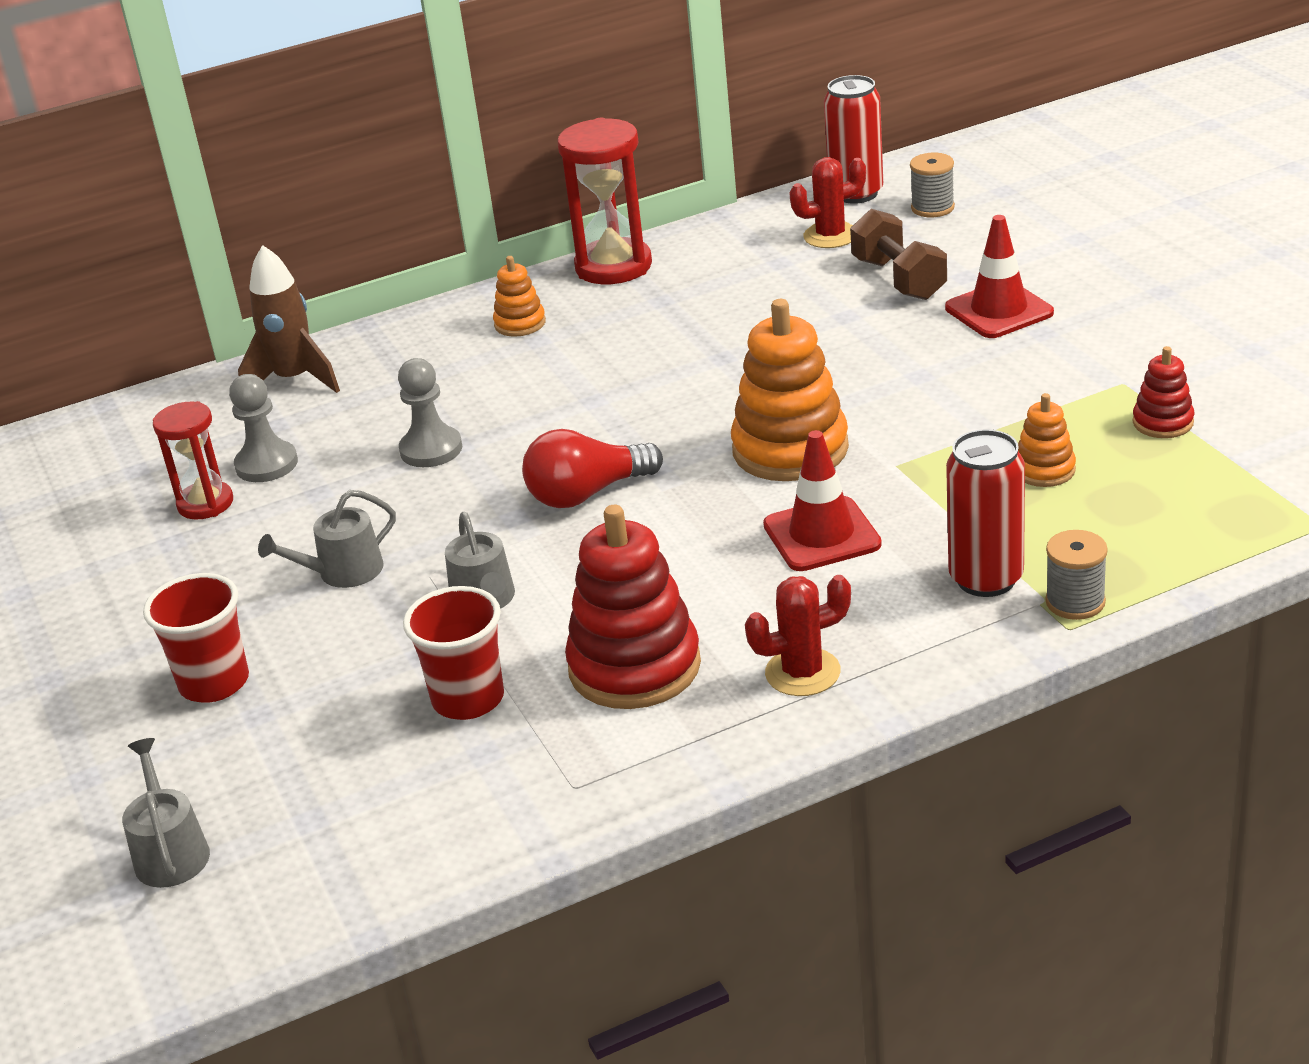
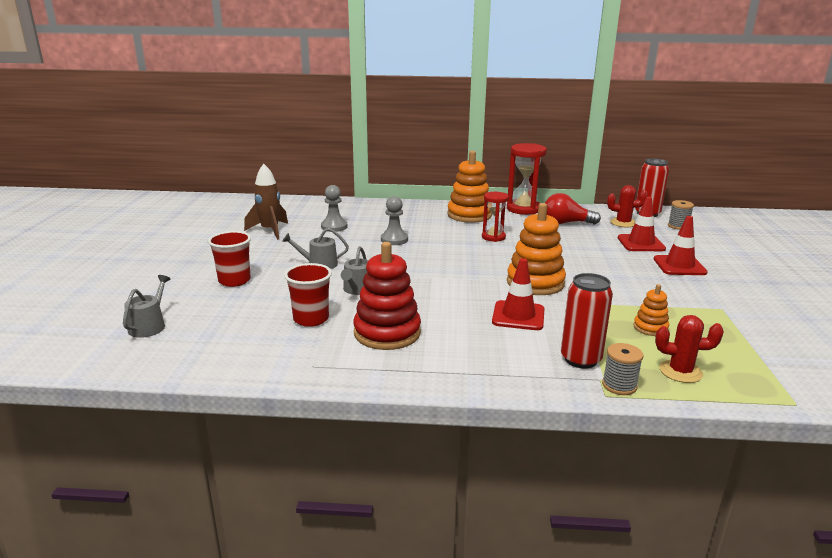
camera: 25 degrees right, 10 degrees down
red hourglass [153,401,233,519] -> red hourglass moved to [482,192,509,242]
brown rocket [238,245,340,393] -> brown rocket moved to [244,164,288,240]
orange stacking toy [493,256,546,337] -> orange stacking toy [447,151,492,223], size x1.98
red light bulb [522,429,663,508] -> red light bulb moved to [545,193,601,224]
red cactus [745,575,851,696] -> red cactus moved to [655,315,724,383]
brown dumbbell [850,209,947,300] -> red traffic cone [618,197,666,251]
red stacking toy [1133,346,1194,438] -> none

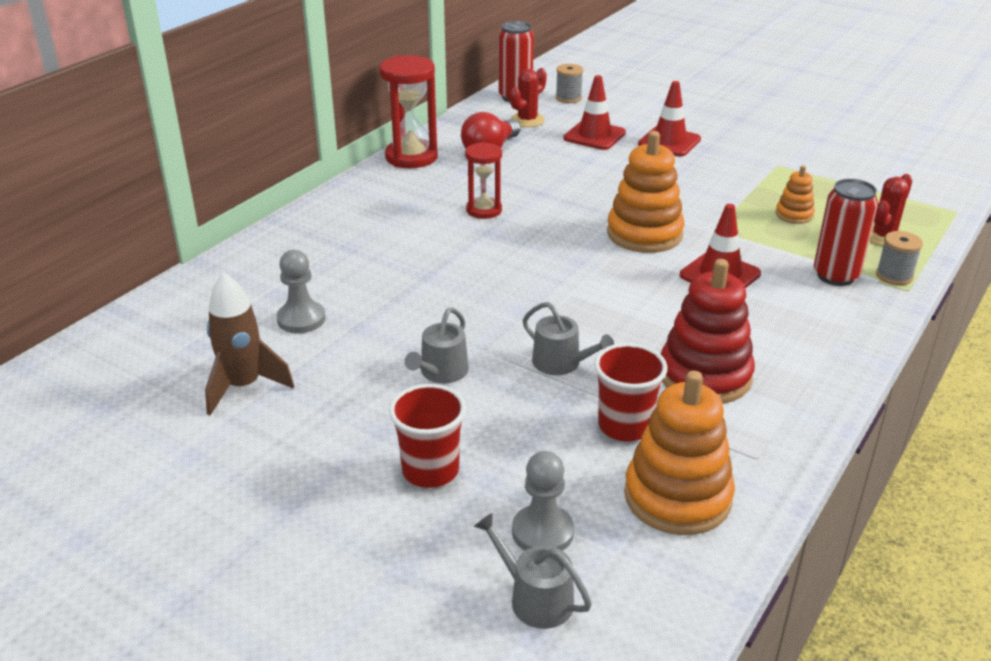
camera: 60 degrees left, 10 degrees up
grey pawn [381,196,408,245] -> grey pawn moved to [512,451,574,551]
orange stacking toy [447,151,492,223] -> orange stacking toy moved to [624,371,735,535]

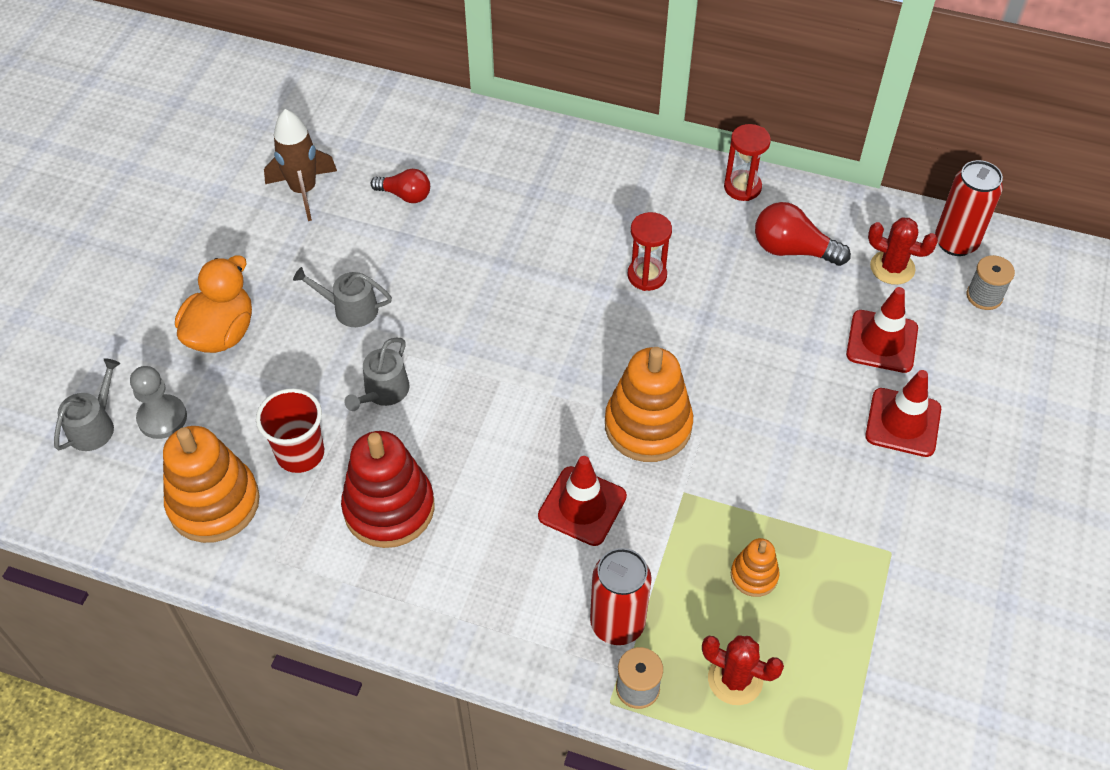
camera: 75 degrees right, 20 degrees up
grey pawn [277,250,326,333] -> red light bulb [371,169,430,203]
red hourglass [380,55,438,168] -> red hourglass [724,124,771,201], size x0.63
red cup [389,384,466,488] -> orange duck [175,255,252,353]

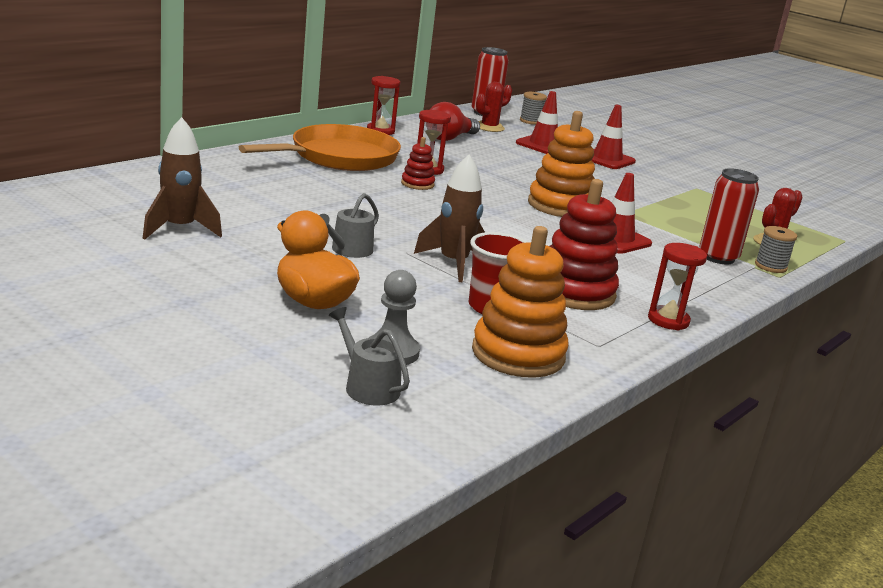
camera: 70 degrees left, 30 degrees down
grey watering can [344,338,409,411] -> brown rocket [414,154,485,282]
red light bulb [371,169,430,203] -> none
orange stacking toy [731,538,780,597] -> none
none -> orange pan [239,124,401,171]
none -> red stacking toy [401,137,435,190]
none -> red hourglass [648,243,707,331]

